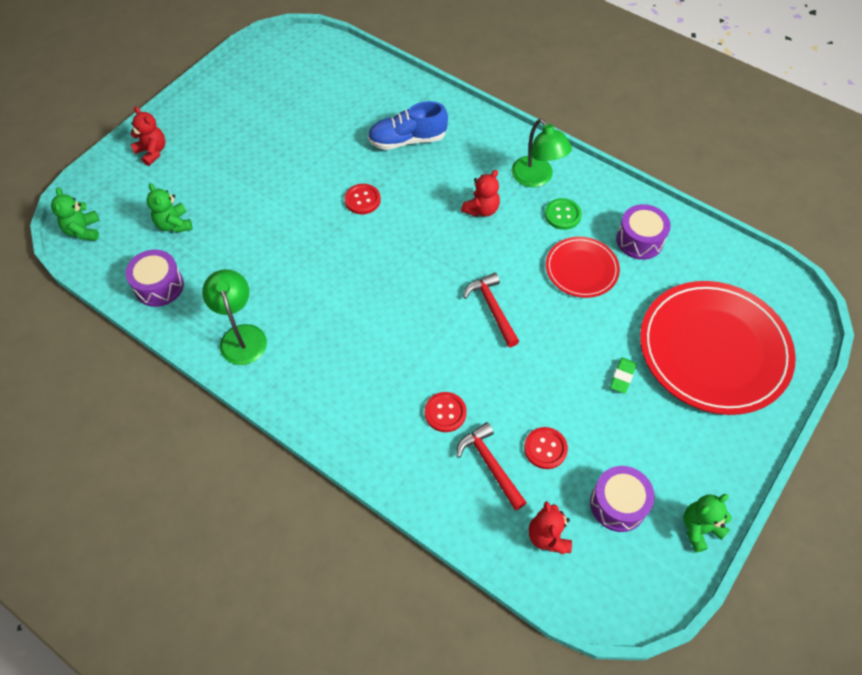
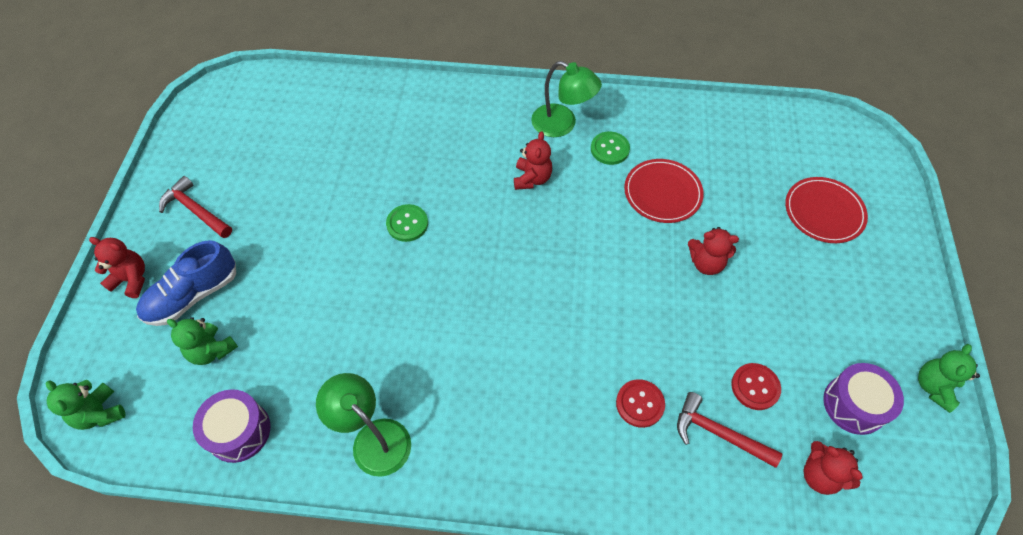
camera: 30 degrees left, 0 degrees up
red button [344,184,381,214] -> green button [386,204,428,242]
blue shoe [368,101,448,150] -> blue shoe moved to [136,240,236,326]
red hammer [463,273,519,347] -> red hammer moved to [159,176,232,238]
green eraser [610,357,637,394] -> none
purple drum [616,204,671,260] -> none
red plate [640,281,796,415] -> red plate [785,177,868,243], size x0.52
none -> red teddy bear [688,227,739,275]

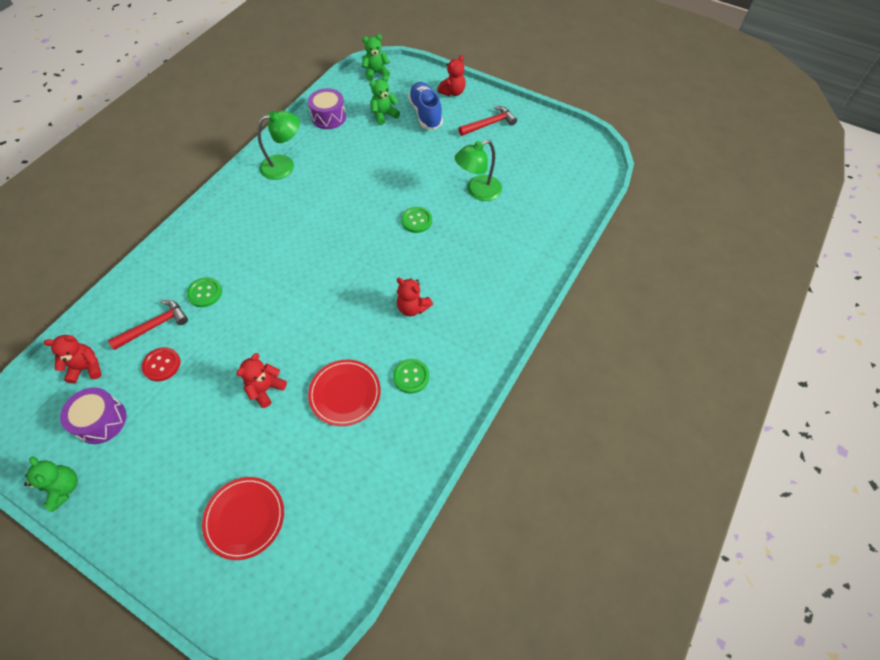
camera: 115 degrees right, 0 degrees up
green lamp [531,61,602,137] -> green lamp moved to [455,140,502,201]
red button [616,379,665,428] -> green button [187,277,222,307]

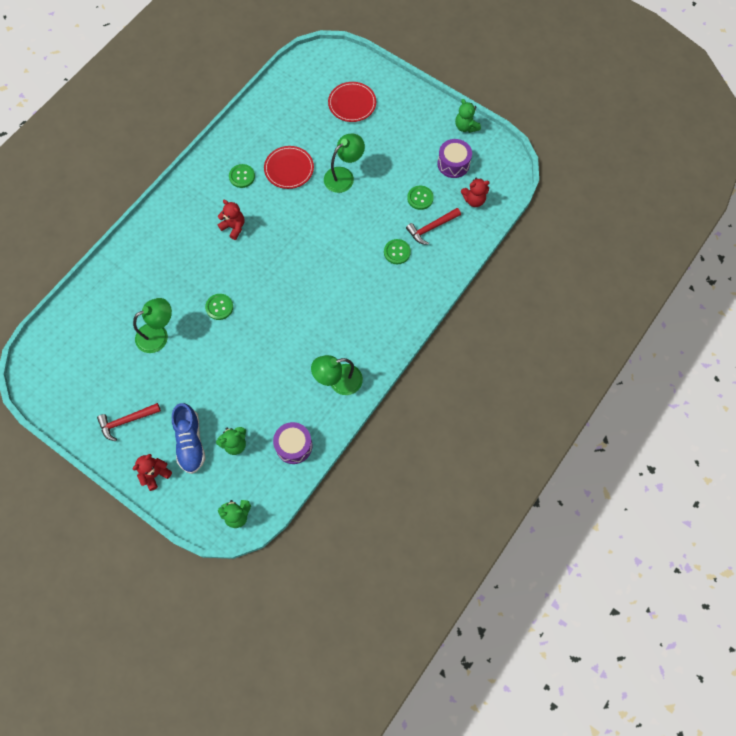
camera: 175 degrees left, 10 degrees up
red button [142,347,180,381] -> green button [407,186,434,210]
red teddy bear [237,353,287,408] -> green lamp [324,133,365,193]

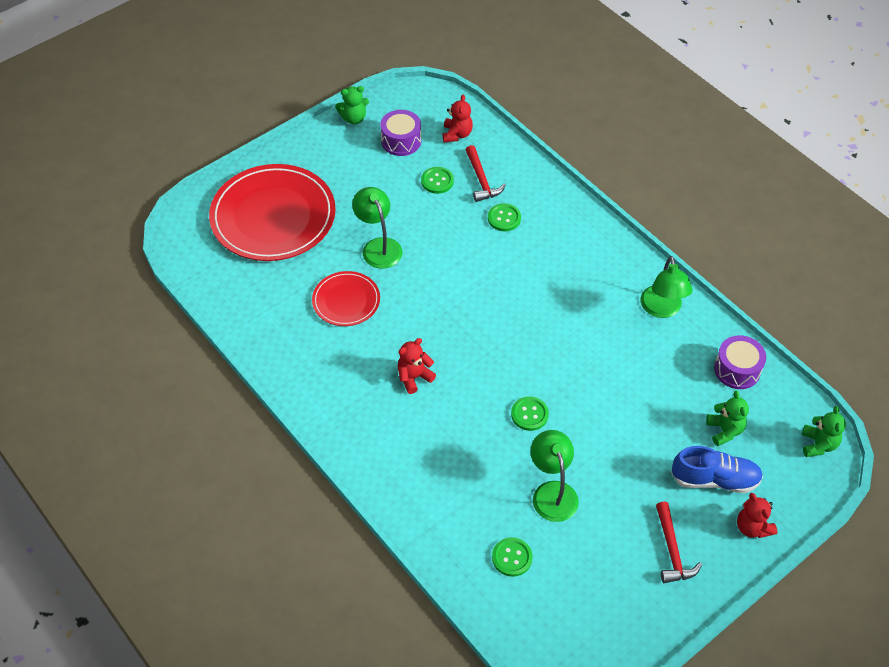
camera: 75 degrees left, 15 degrees down
green button [229,164,255,188] -> green button moved to [492,537,533,577]
red plate [328,82,376,122] -> red plate [209,164,336,261], size x1.94

